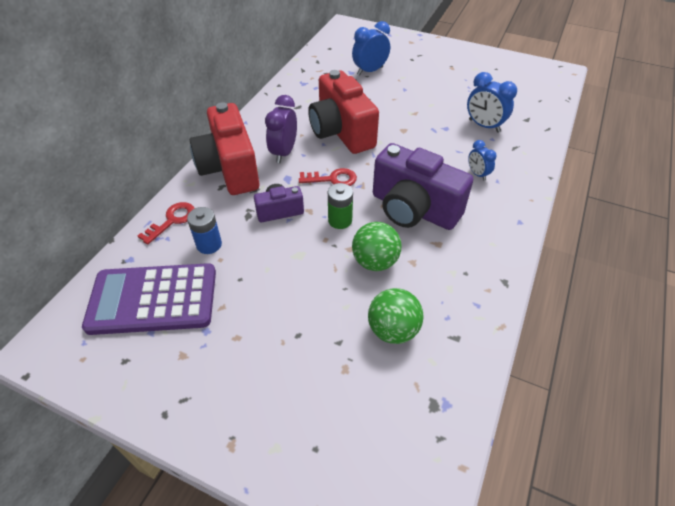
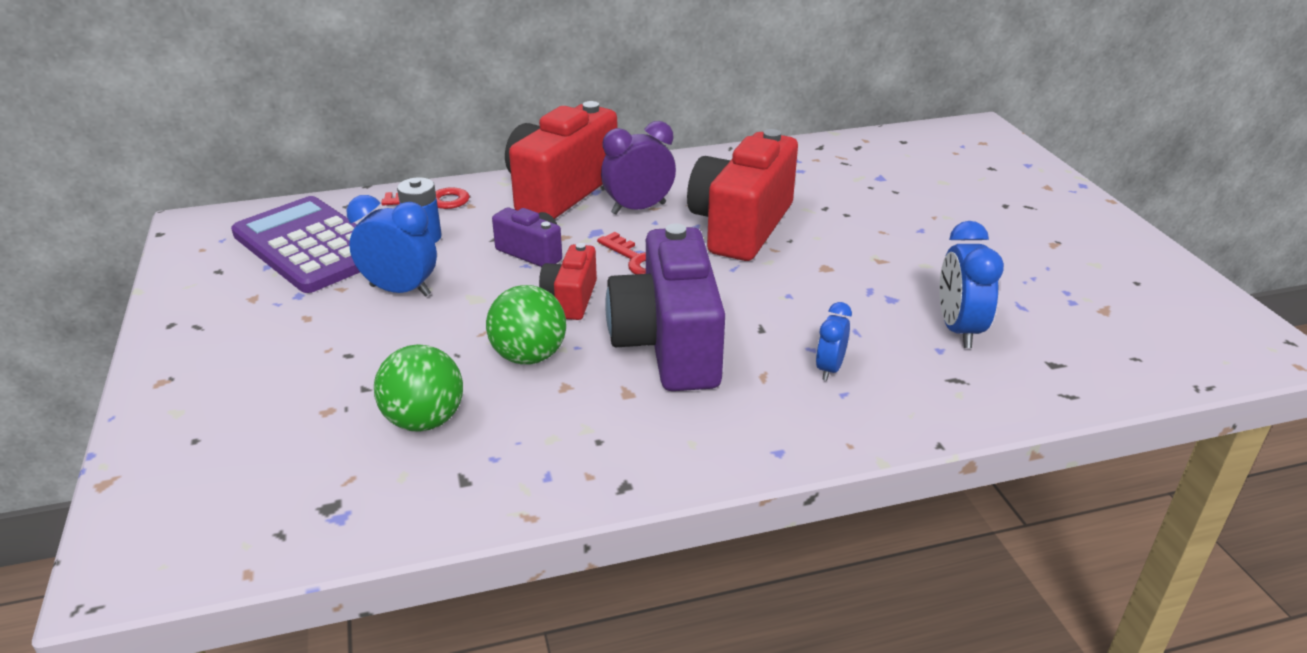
camera: 50 degrees right, 15 degrees down
green battery [328,183,353,229] -> red camera [539,243,597,320]
blue clock [352,21,390,76] -> blue clock moved to [347,195,437,297]

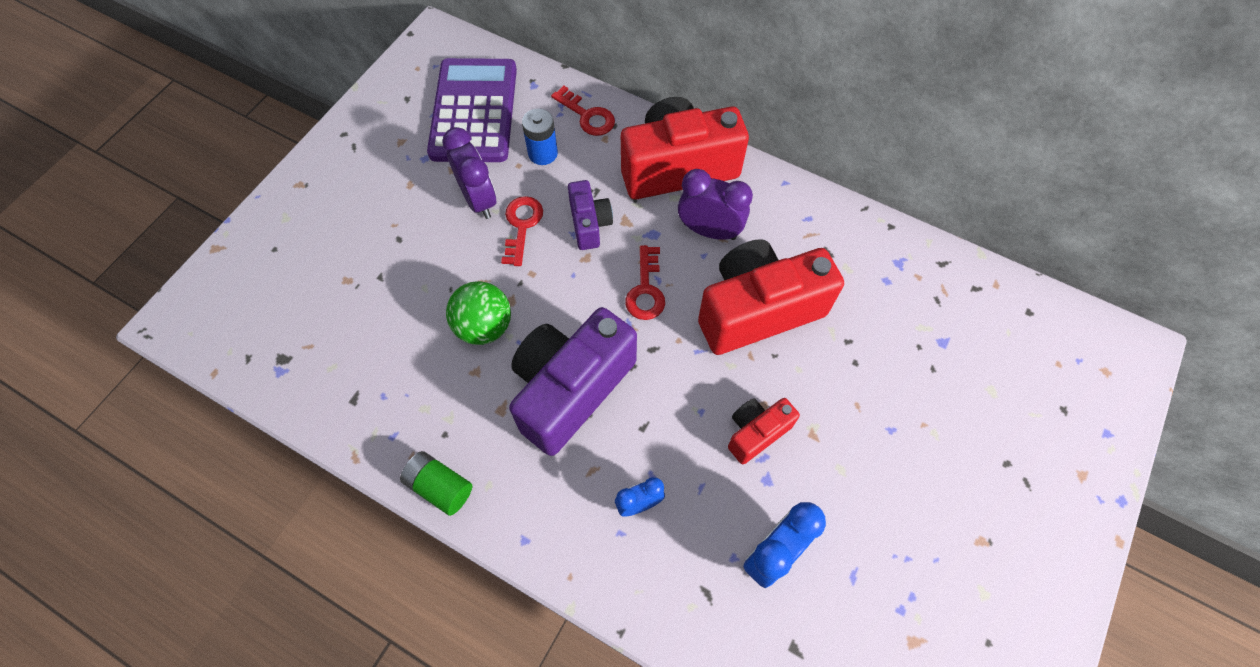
camera: 45 degrees right, 30 degrees up
blue clock [347,195,437,297] -> purple clock [442,127,496,219]
green ball [374,344,463,432] -> none
red camera [539,243,597,320] -> red camera moved to [728,398,800,464]
none -> green battery [400,451,472,516]
none -> red key [501,196,543,266]

